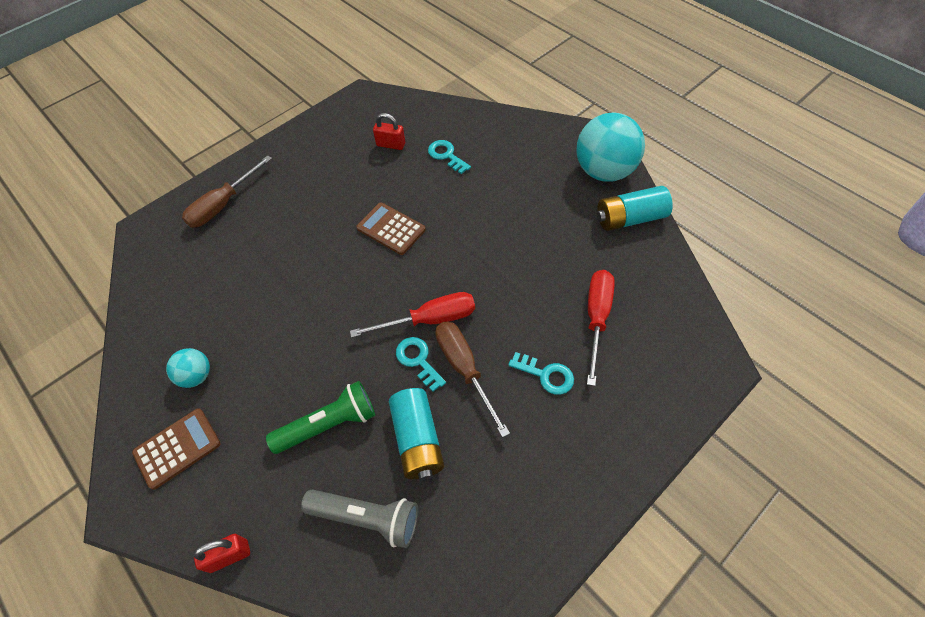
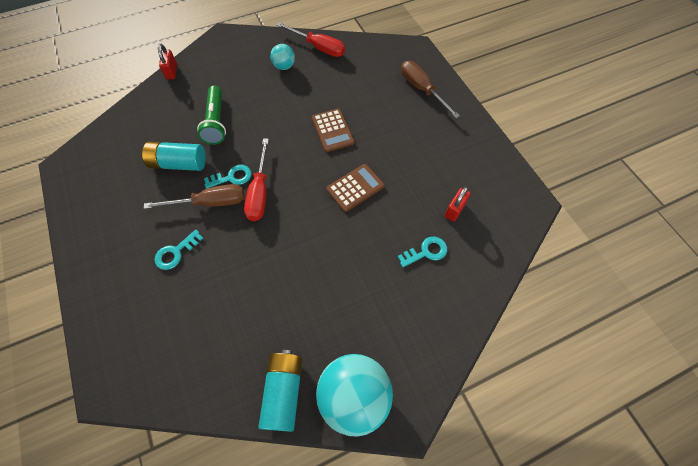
camera: 105 degrees right, 5 degrees up
brown calculator [132,408,221,490] -> brown calculator moved to [312,109,354,152]
grey flashlight [301,489,418,548] -> none
red screwdriver [587,270,615,386] -> red screwdriver moved to [276,23,345,57]

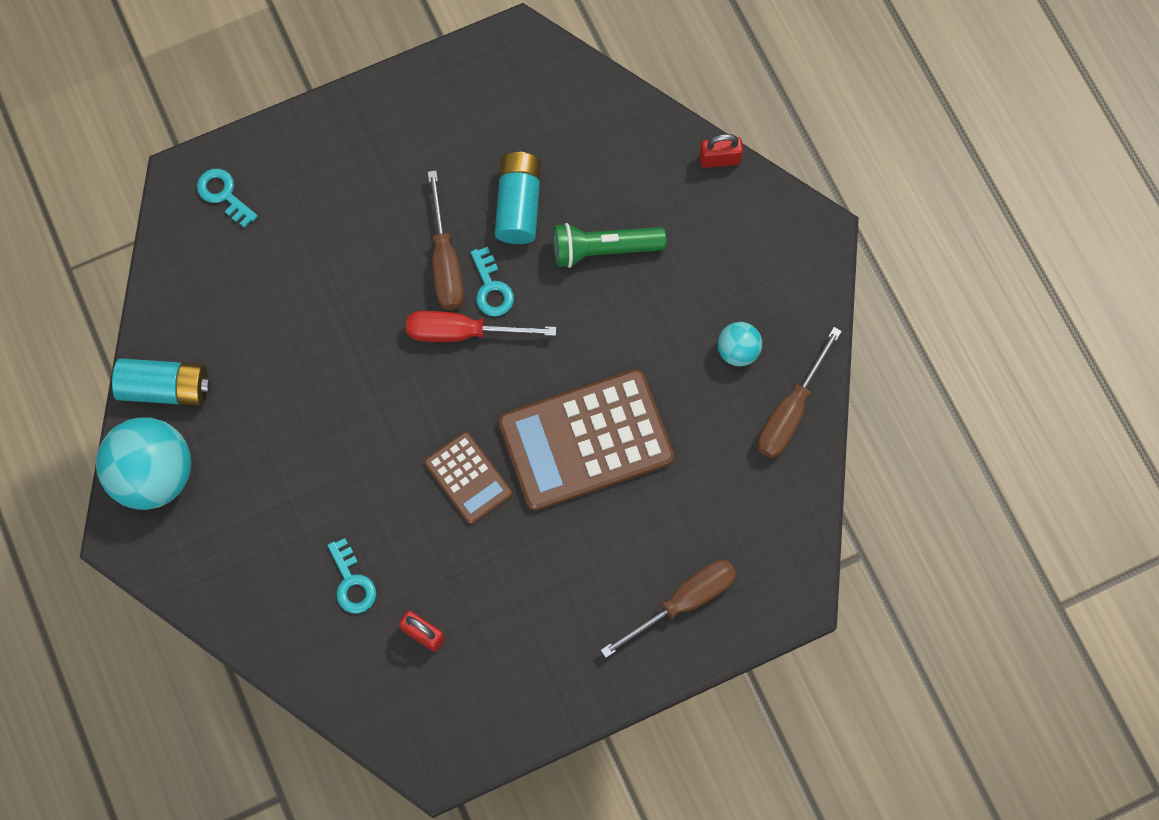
camera: 90 degrees right, 10 degrees up
turquoise key [154,230,203,270] -> turquoise key moved to [197,169,258,228]
red screwdriver [276,23,345,57] -> brown screwdriver [757,327,842,458]
brown calculator [312,109,354,152] -> brown calculator [499,370,674,511], size x1.91

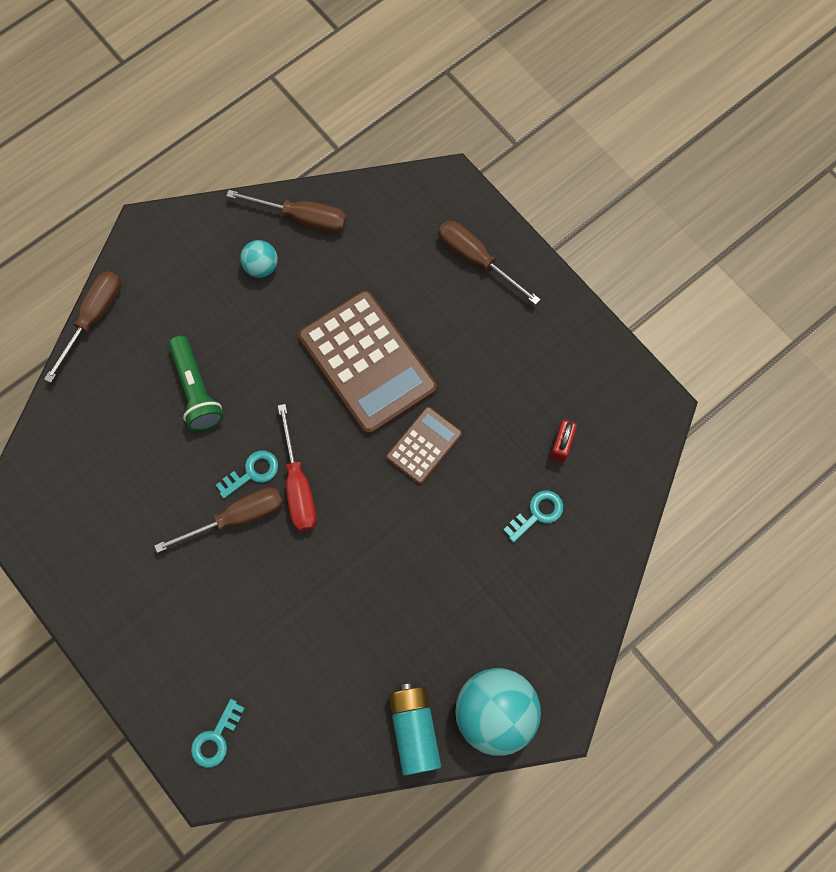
camera: 105 degrees left, 0 degrees up
turquoise battery [495,152,541,244] -> none
red padlock [699,134,743,168] -> brown screwdriver [44,271,121,383]

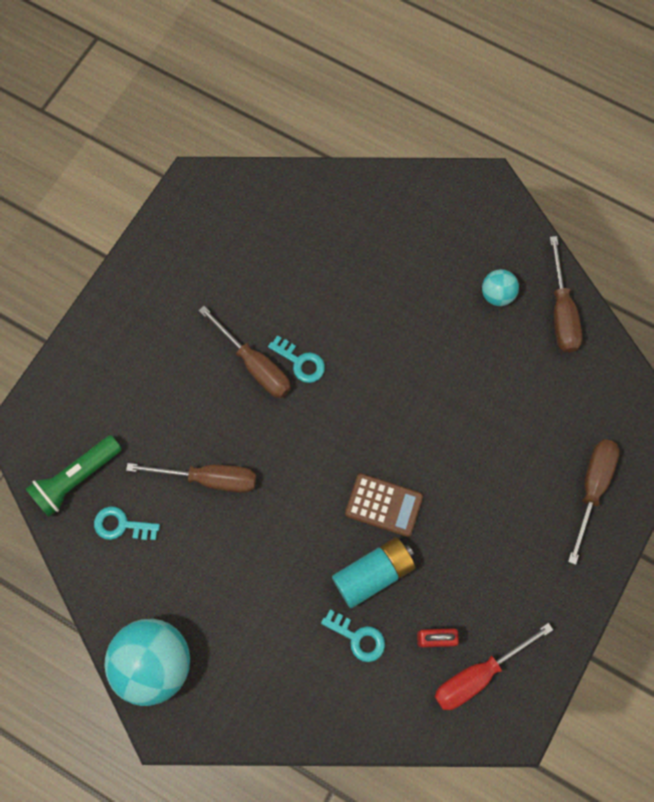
camera: 70 degrees right, 0 degrees up
brown screwdriver [44,271,121,383] -> brown screwdriver moved to [126,463,256,493]
green flashlight [168,336,223,431] -> green flashlight moved to [26,435,122,517]
turquoise key [191,699,245,768] -> turquoise key moved to [94,506,160,540]
red screwdriver [278,404,316,531] -> red screwdriver moved to [434,623,553,710]
brown calculator [298,290,437,435] -> none
turquoise battery [388,683,441,776] -> turquoise battery moved to [332,537,415,608]

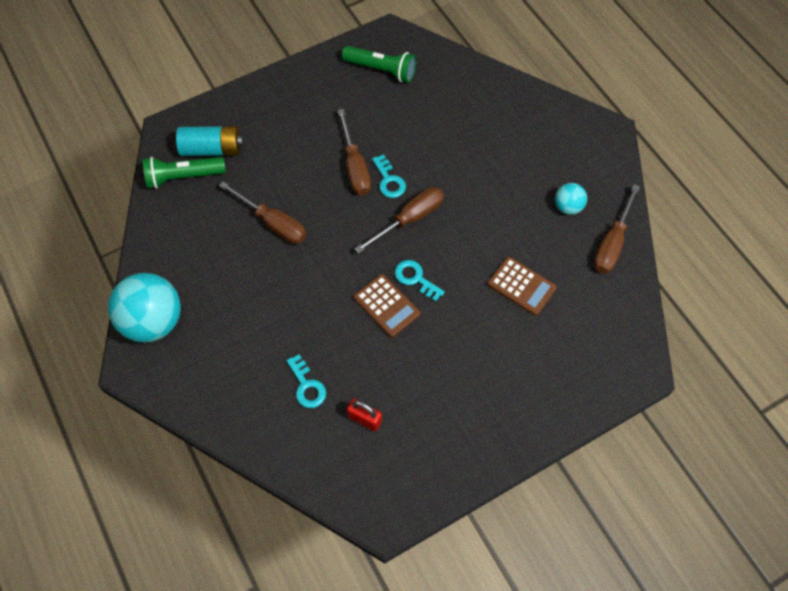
camera: 30 degrees right, 10 degrees down
turquoise key [94,506,160,540] -> turquoise key moved to [395,260,445,301]
turquoise battery [332,537,415,608] -> turquoise battery moved to [176,126,243,156]
red screwdriver [434,623,553,710] -> none
brown screwdriver [568,439,620,565] -> brown screwdriver moved to [354,187,444,254]
none -> green flashlight [342,46,416,83]
none -> brown calculator [488,257,557,316]

